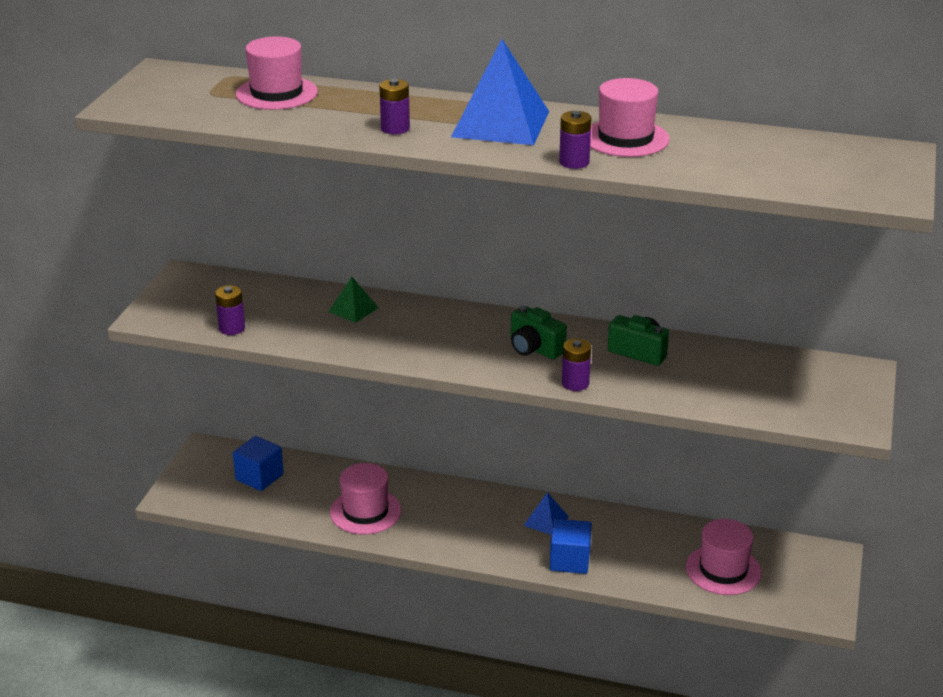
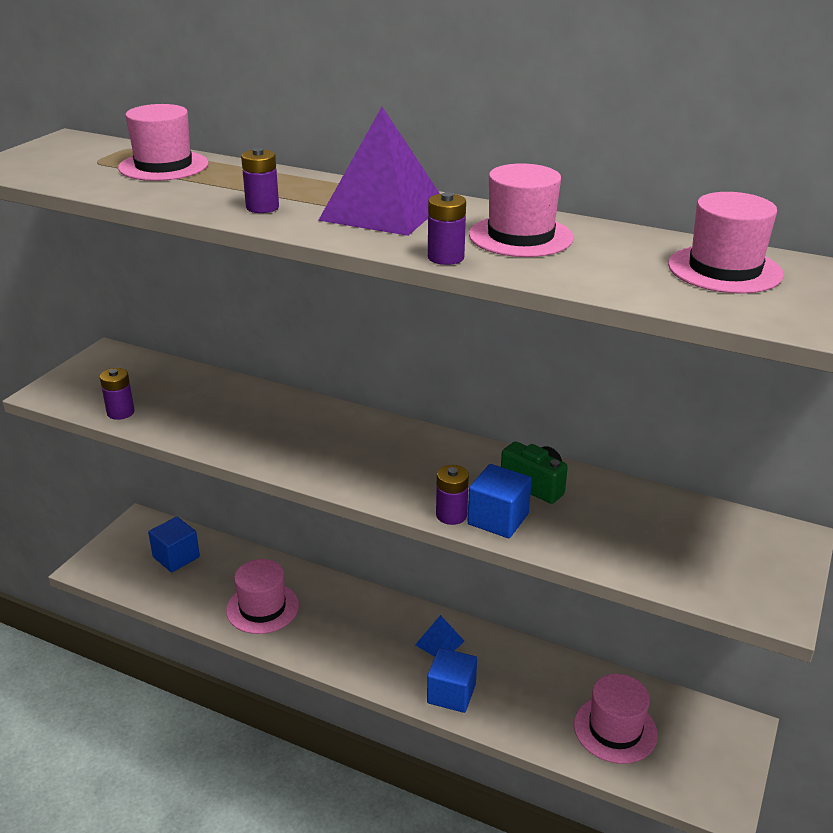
camera: 10 degrees right, 0 degrees up
green pyramid [328,277,378,323] -> none
blue pyramid [451,39,549,145] -> purple pyramid [318,107,440,236]
green camera [511,306,567,359] -> none
none -> blue cube [467,464,532,538]
none -> pink hat [668,192,784,294]

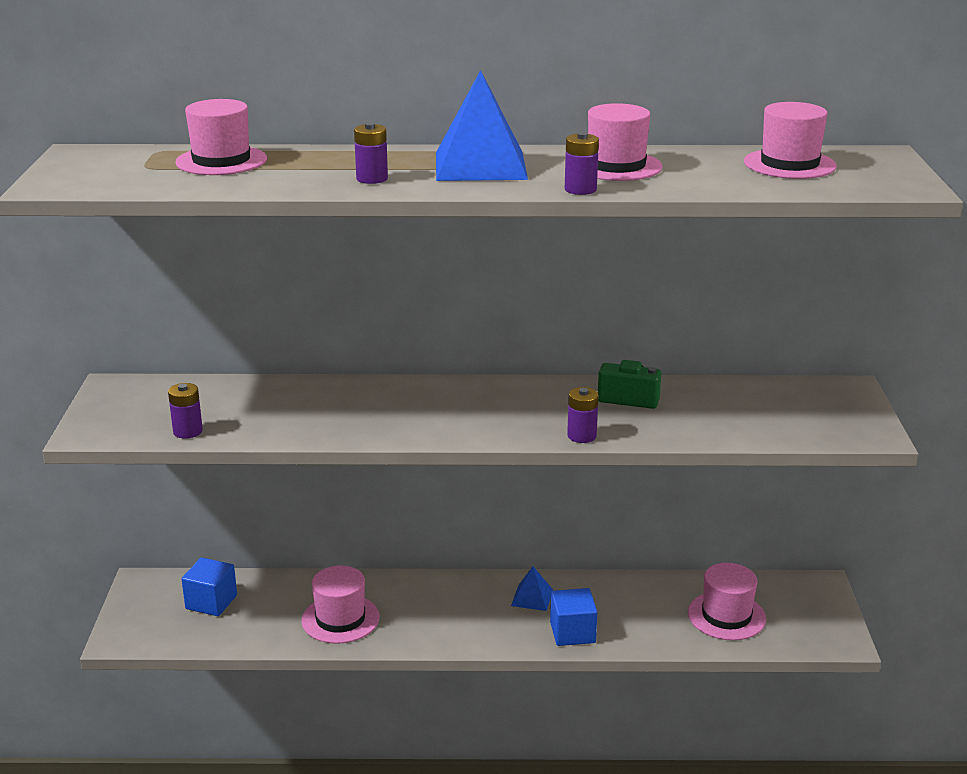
camera: 25 degrees left, 5 degrees down
purple pyramid [318,107,440,236] -> blue pyramid [436,70,528,181]
blue cube [467,464,532,538] -> none

